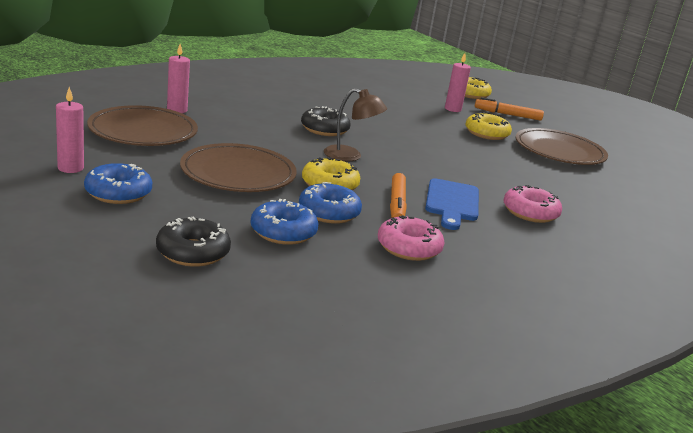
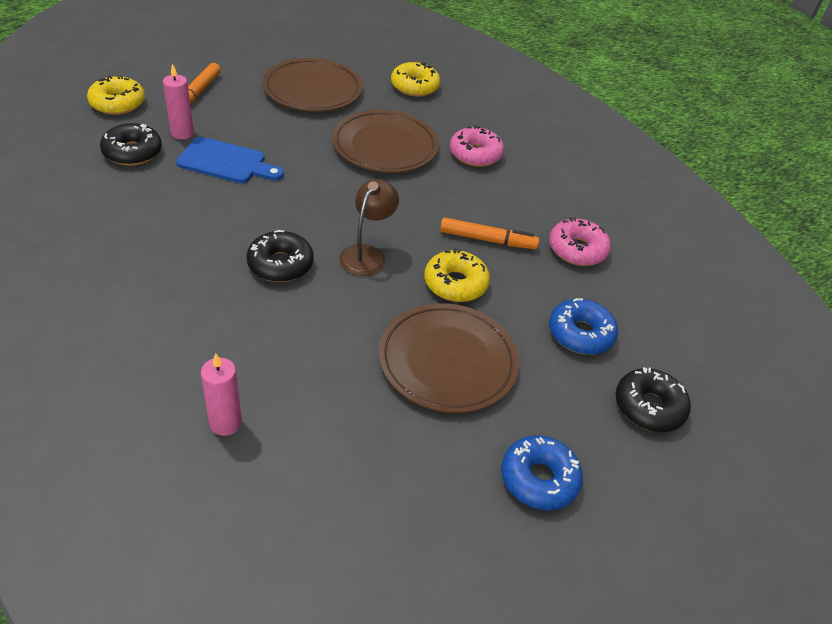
camera: 85 degrees left, 20 degrees up
pink candle [56,87,84,173] -> none
brown plate [87,105,198,146] -> brown plate moved to [332,110,439,173]
blue donut [299,182,362,224] -> none
blue cutting board [425,178,479,230] -> blue cutting board moved to [176,137,284,183]
yellow donut [465,112,512,140] -> yellow donut moved to [391,62,440,97]
none -> black donut [100,123,162,166]

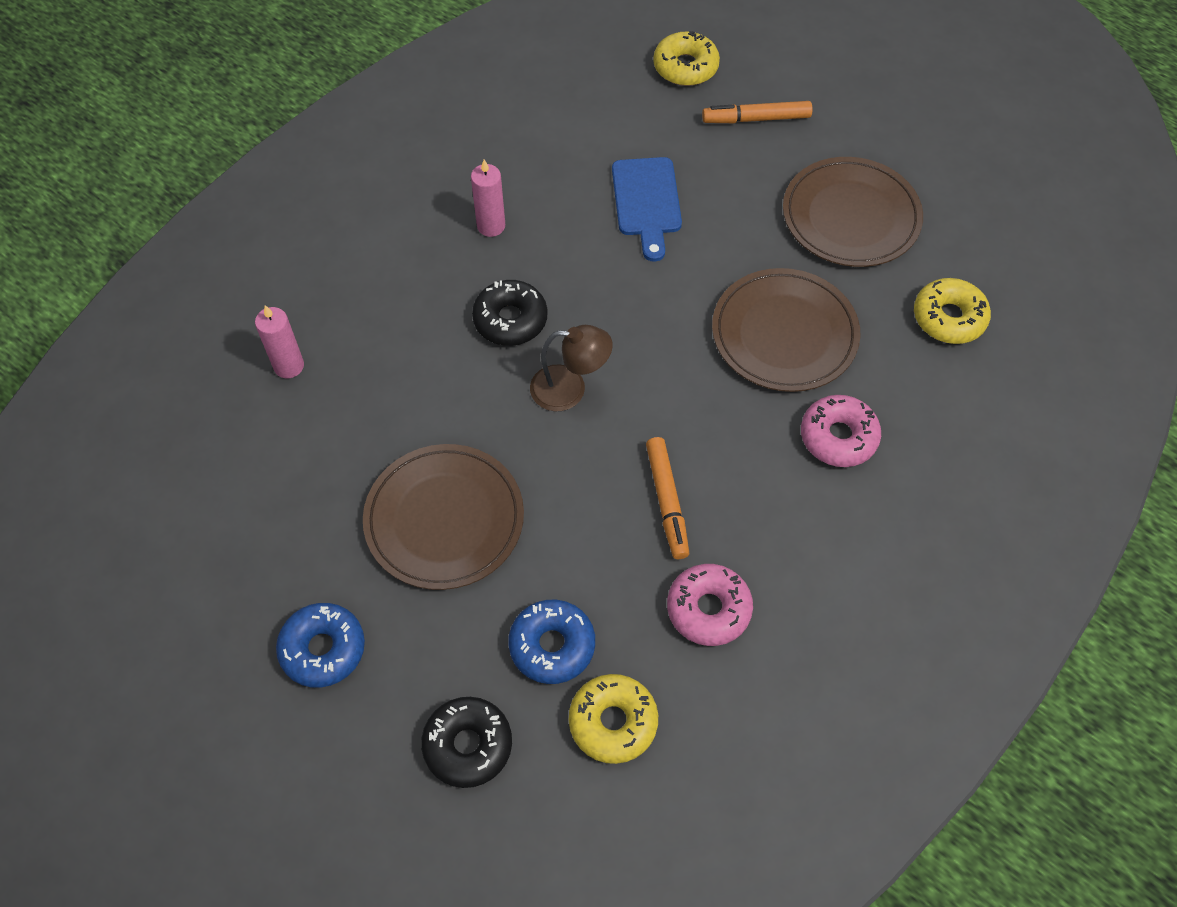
camera: 75 degrees right, 15 degrees up
black donut [100,123,162,166] -> none
pink candle [163,63,194,139] -> pink candle moved to [471,159,505,237]
yellow donut [424,249,490,302] -> yellow donut moved to [569,674,658,764]

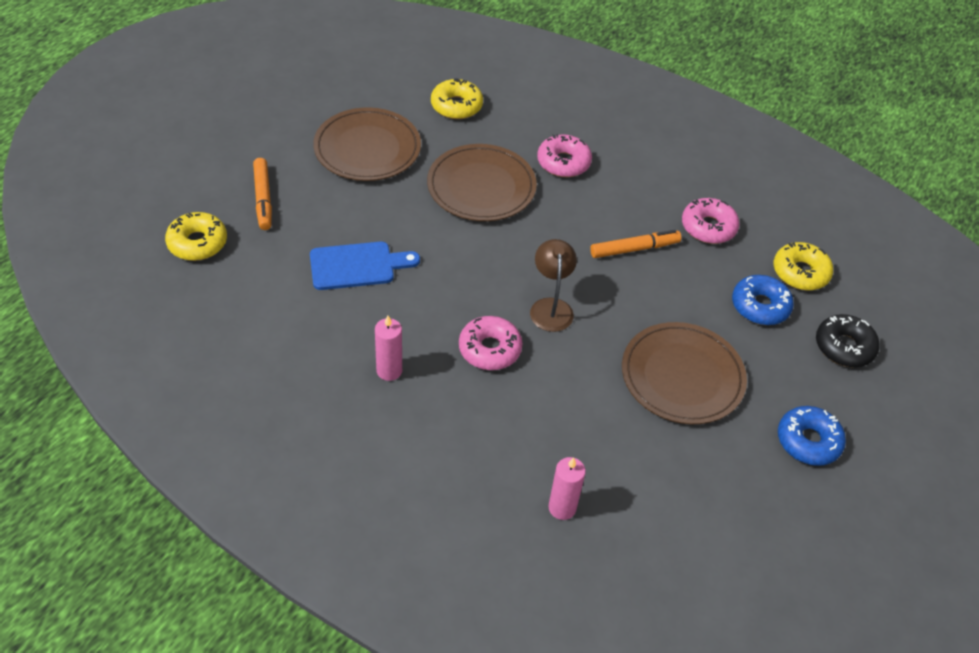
camera: 100 degrees left, 10 degrees down
black donut [472,280,547,346] -> pink donut [459,316,523,370]

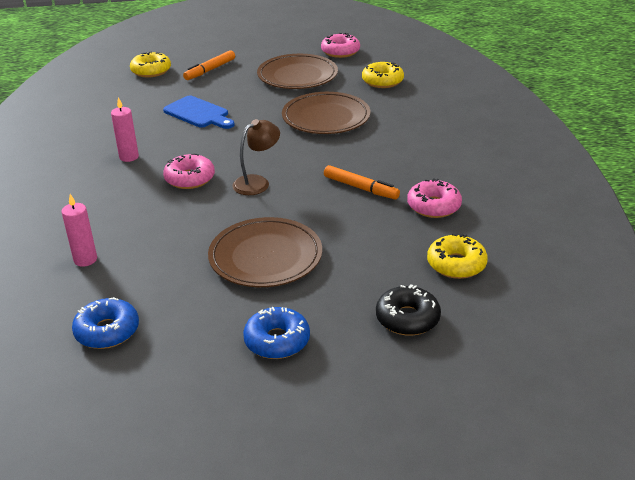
camera: 55 degrees right, 15 degrees down
pink donut [537,134,592,177] -> pink donut moved to [321,33,360,58]
blue donut [732,275,794,325] -> blue donut moved to [72,297,139,349]

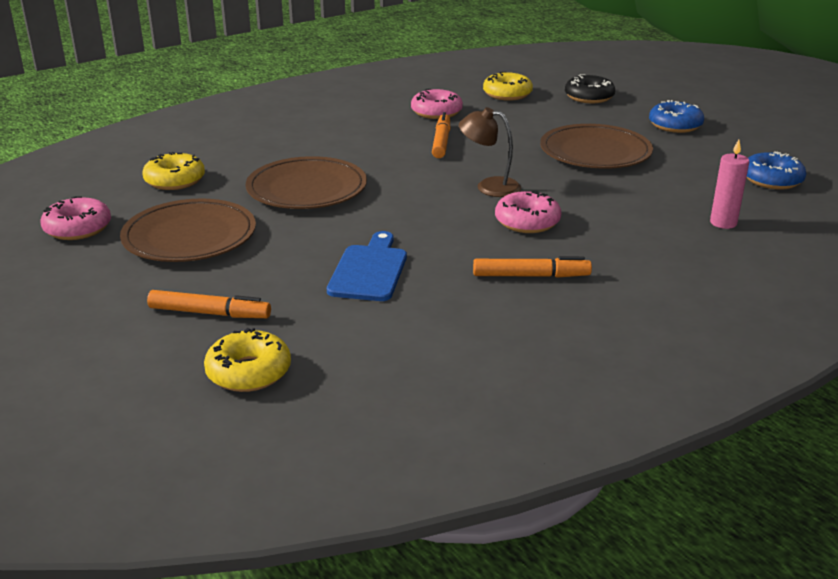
camera: 120 degrees left, 5 degrees down
pink candle [111,97,139,162] -> orange marker [473,256,592,278]

